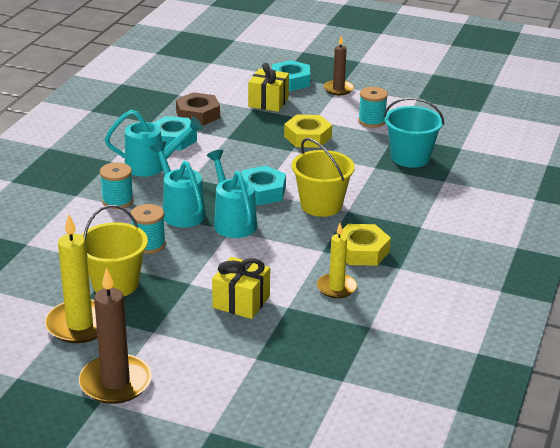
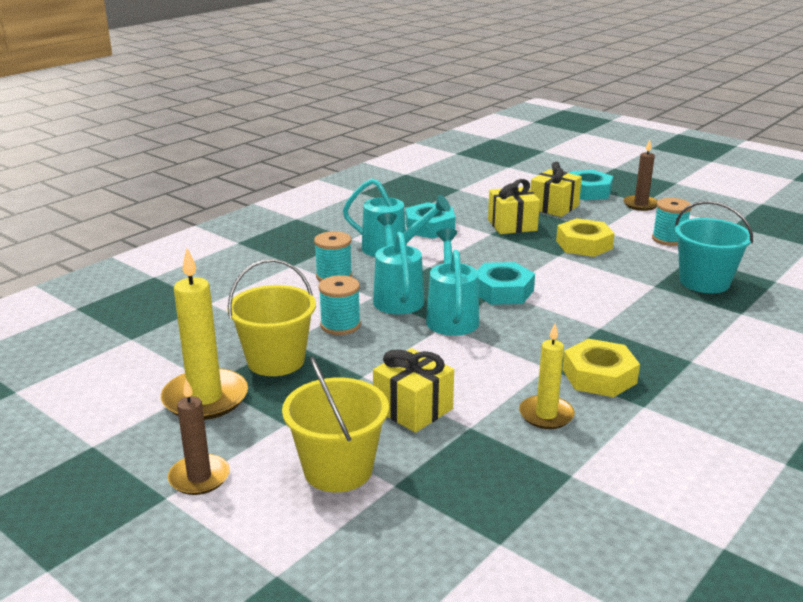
camera: 20 degrees right, 5 degrees down
brown candle [79,268,152,404] -> brown candle [168,379,230,495], size x0.62
brown nut [176,92,220,126] -> none
yellow bucket [292,138,355,217] -> yellow bucket moved to [282,356,389,492]
none -> yellow gift [488,179,540,234]

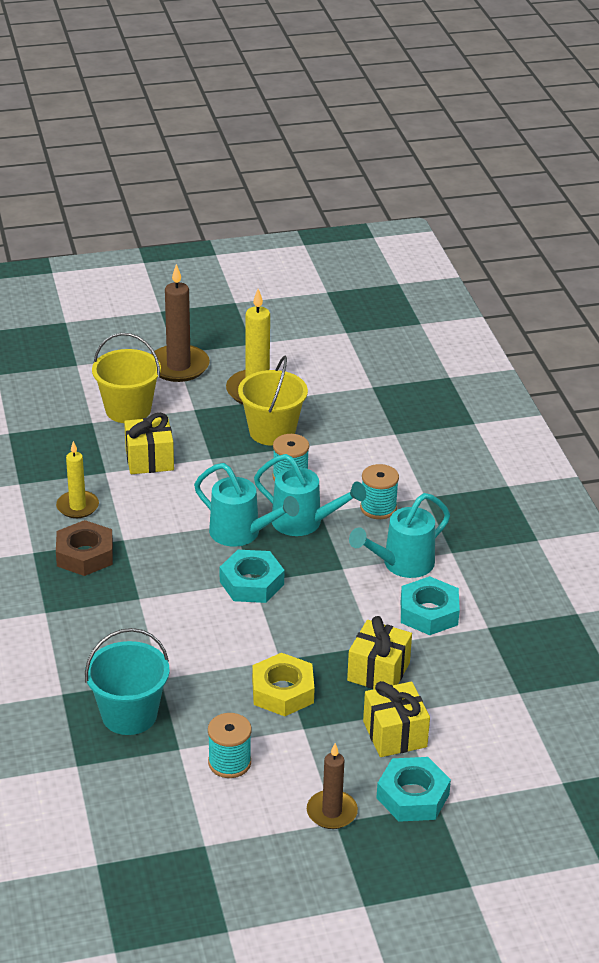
camera: 125 degrees right, 10 degrees up
brown candle [168,379,230,495] -> brown candle [151,264,210,382], size x1.61
yellow nut [562,339,640,397] -> brown nut [56,520,113,576]

